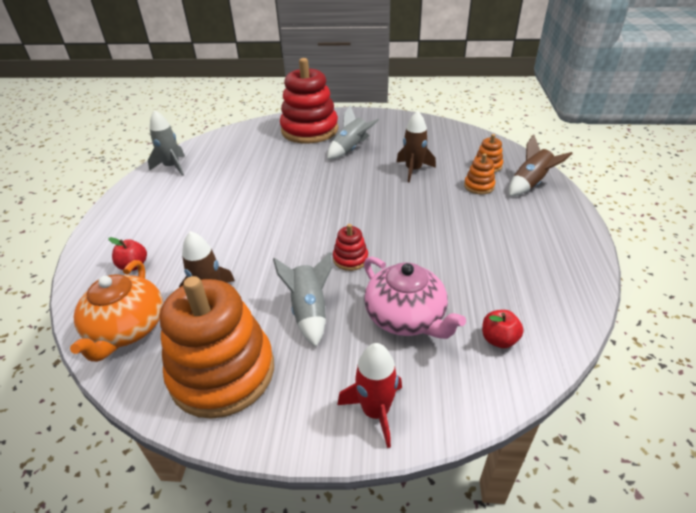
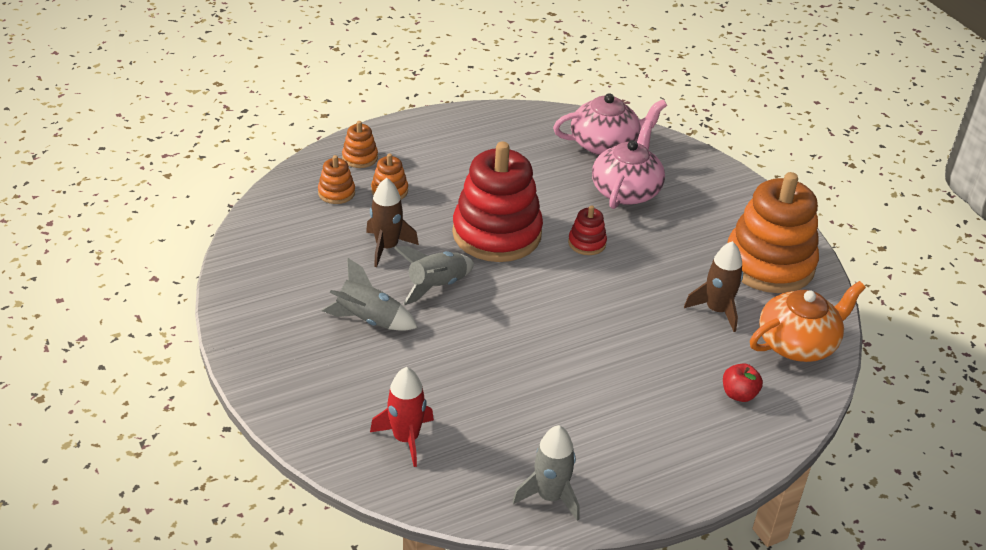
camera: 125 degrees left, 0 degrees up
grey rocket [273,252,332,347] -> grey rocket moved to [394,246,474,305]
red stacking toy [280,58,338,144] -> red stacking toy moved to [452,142,543,262]
red rocket [337,343,402,448] -> red rocket moved to [370,367,434,467]
red apple [482,310,524,348] -> pink teapot [553,93,667,155]
brown rocket [509,134,573,196] -> orange stacking toy [342,121,378,168]

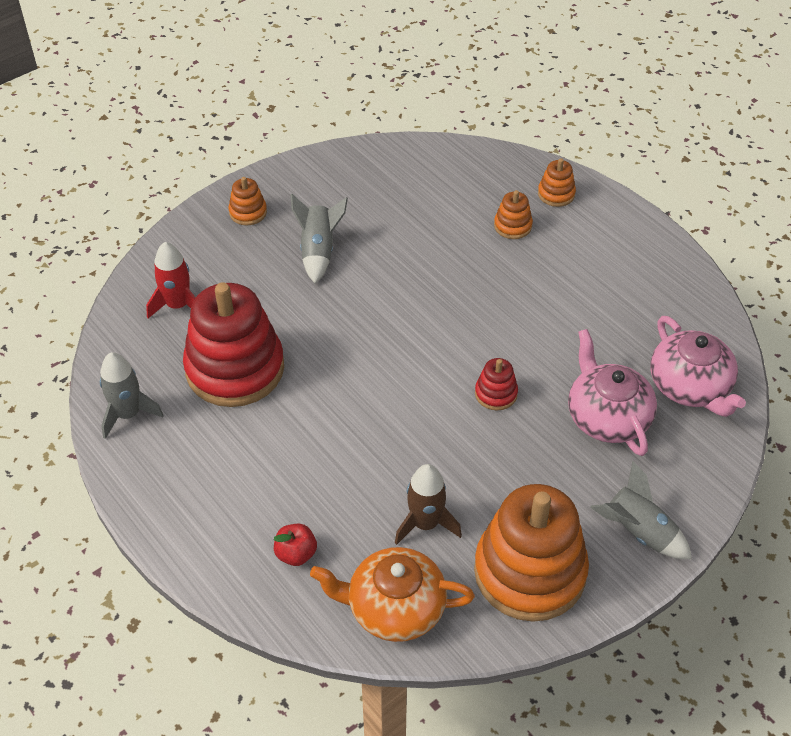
camera: 80 degrees right, 10 degrees up
orange stacking toy [318,155,355,204] -> orange stacking toy moved to [228,177,267,226]
brown rocket [366,178,419,267] -> none
grey rocket [394,246,474,305] -> grey rocket moved to [590,461,692,559]
red stacking toy [452,142,543,262] -> red stacking toy moved to [183,282,284,407]
pink teapot [592,120,665,209] -> pink teapot turned 120 degrees counterclockwise [568,329,657,456]
orange teapot [750,281,866,362] -> orange teapot turned 135 degrees clockwise [310,547,475,642]

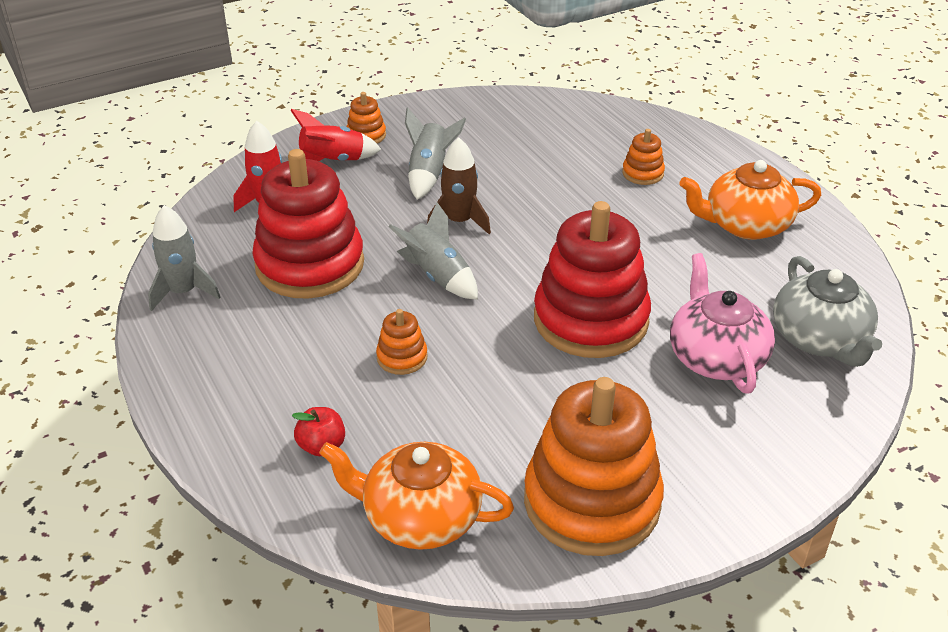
camera: 10 degrees right, 10 degrees down
brown rocket [395,464,462,545] -> brown rocket moved to [427,137,491,234]
red stacking toy [475,358,518,410] -> red stacking toy [534,201,651,358], size x2.35
orange stacking toy [538,158,576,207] -> orange stacking toy moved to [376,309,428,375]
grey rocket [590,461,692,559] -> grey rocket moved to [388,202,478,300]
pink teapot [650,316,746,417] -> grey teapot [773,256,882,367]
none -> red rocket [291,109,382,161]
none -> orange teapot [679,160,821,240]

